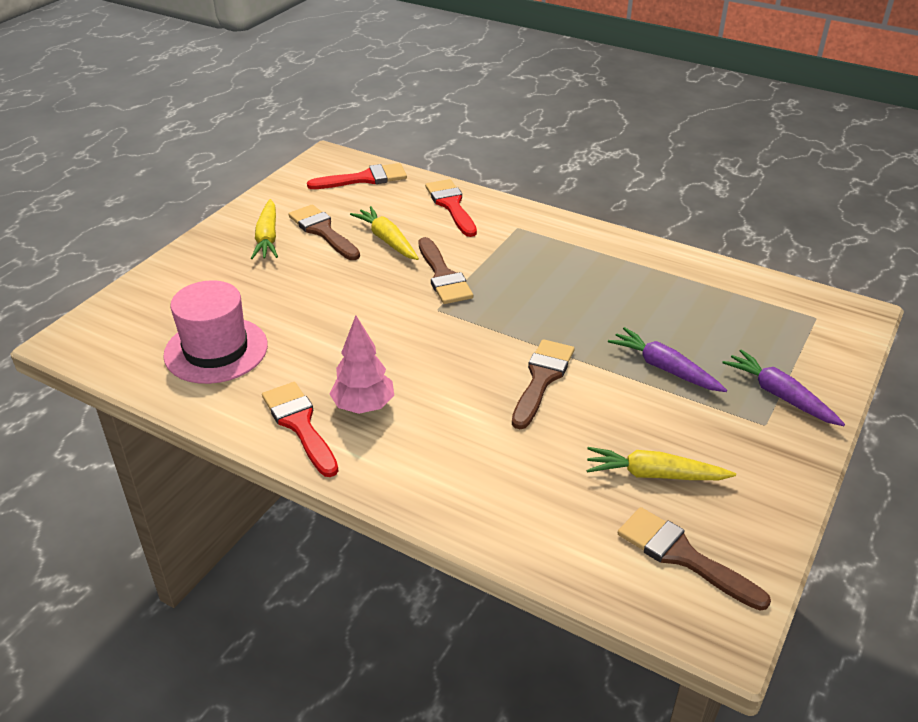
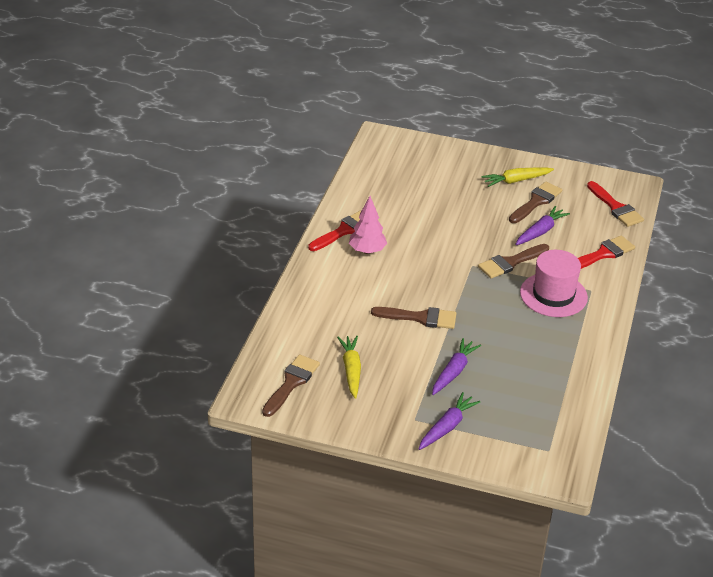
camera: 75 degrees right, 0 degrees up
pink hat [163,280,268,384] -> pink hat moved to [520,250,588,317]
yellow carrot [350,206,419,260] -> purple carrot [515,206,570,245]

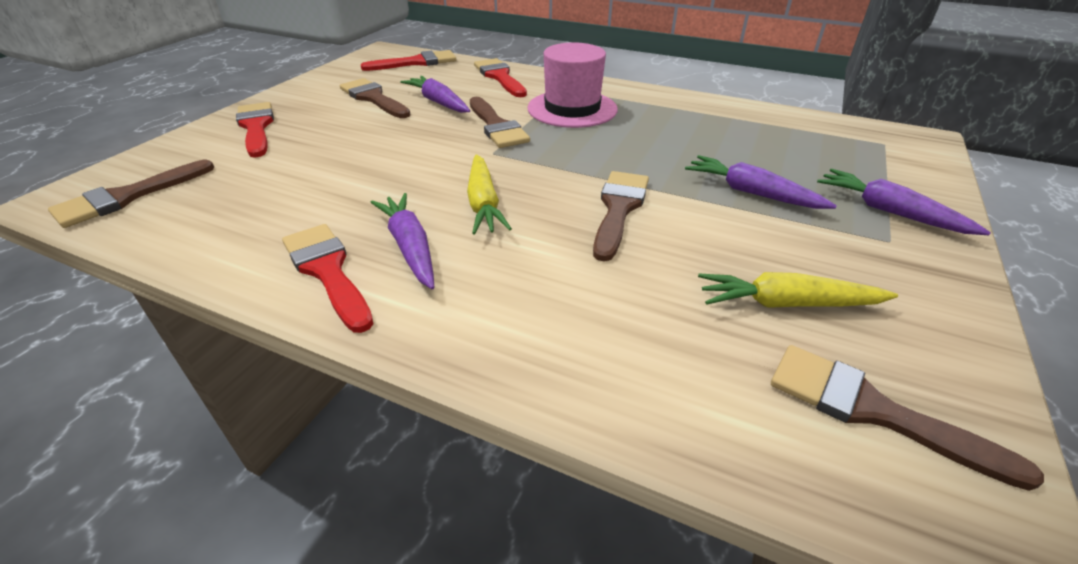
camera: 80 degrees left, 0 degrees up
pink tree [349,196,387,254] -> purple carrot [370,193,434,289]
yellow carrot [481,168,554,187] -> yellow carrot moved to [467,154,512,235]
none -> brown brush [48,160,214,228]
none -> red brush [236,102,274,157]

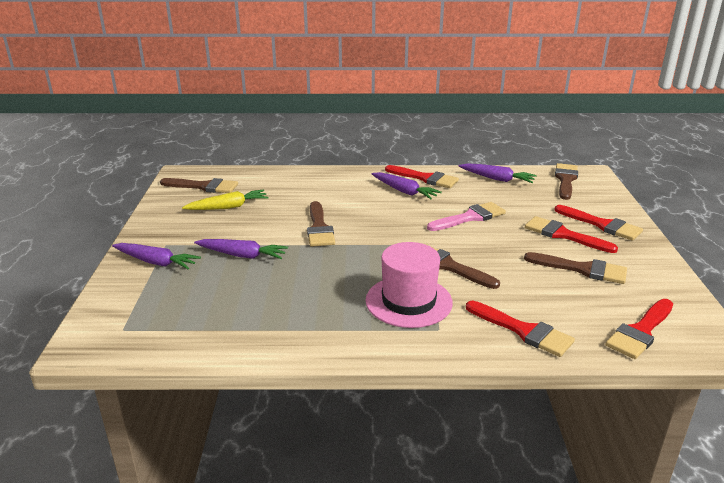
camera: 155 degrees right, 10 degrees down
purple carrot [400,76,470,113] -> purple carrot moved to [459,163,537,183]
yellow carrot [467,154,512,235] -> none
none -> pink brush [427,202,506,231]
none -> red brush [525,216,618,253]

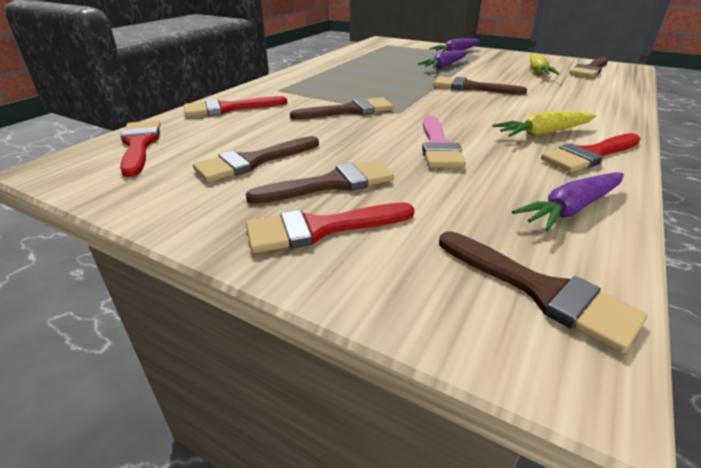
camera: 120 degrees right, 5 degrees up
pink hat [365,242,453,328] -> none
purple carrot [372,172,442,199] -> yellow carrot [492,111,596,136]
red brush [525,216,618,253] -> brown brush [246,160,394,204]

